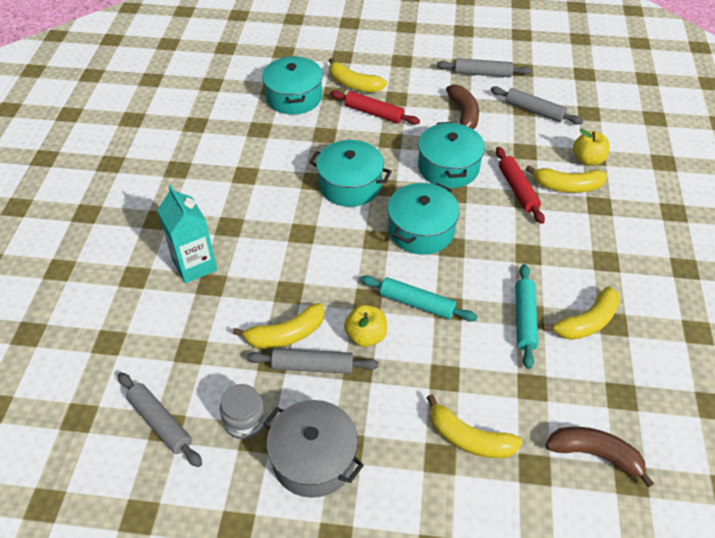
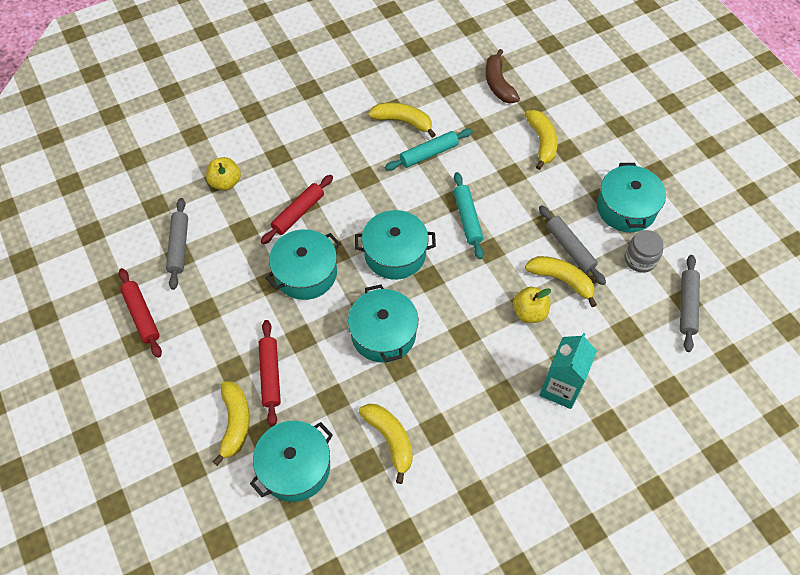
camera: 125 degrees left, 10 degrees up
grey pot [263,400,364,498] -> turquoise pot [597,163,666,232]
yellow apple [344,305,387,347] -> yellow apple moved to [513,287,551,323]
grey rolling pin [437,58,531,77] -> red rolling pin [119,268,162,358]
brown banana [446,84,479,129] -> none
yellow banana [526,165,607,193] -> yellow banana moved to [359,404,413,484]

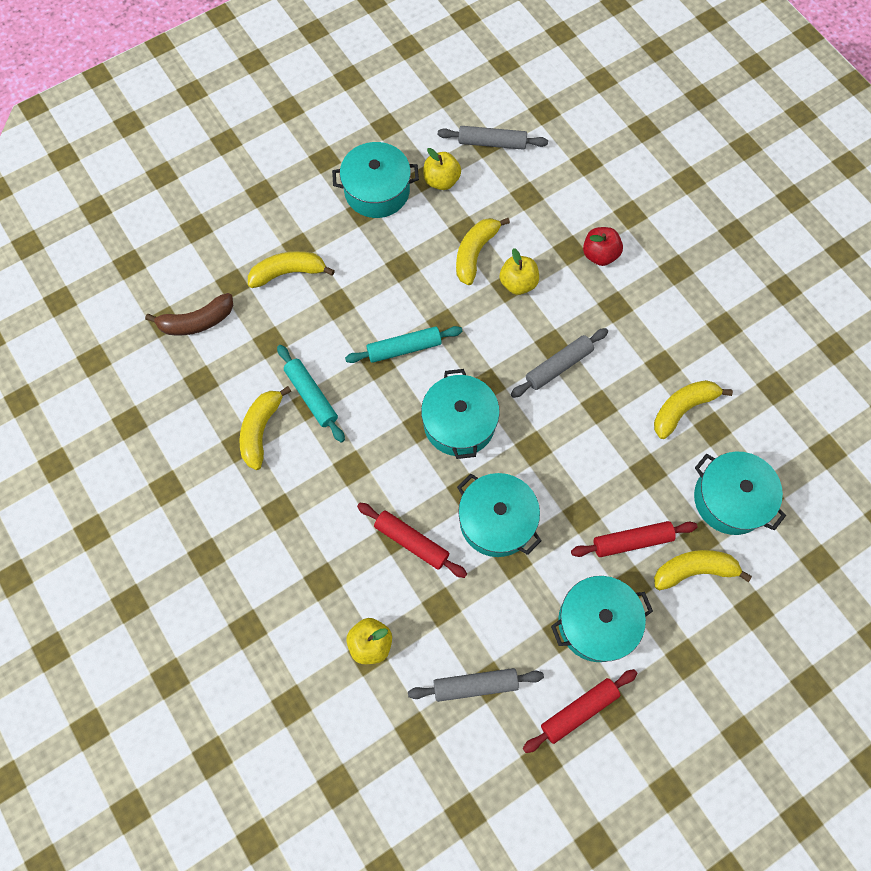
camera: 95 degrees left, 10 degrees up
turquoise pot [348,284,418,363] -> turquoise pot moved to [551,576,653,662]
grey rolling pin [539,205,606,285] -> grey rolling pin moved to [511,328,608,398]
turquoise carton [539,333,597,409] -> red apple [583,227,623,266]
grey jar [625,230,663,273] -> yellow apple [424,148,461,190]

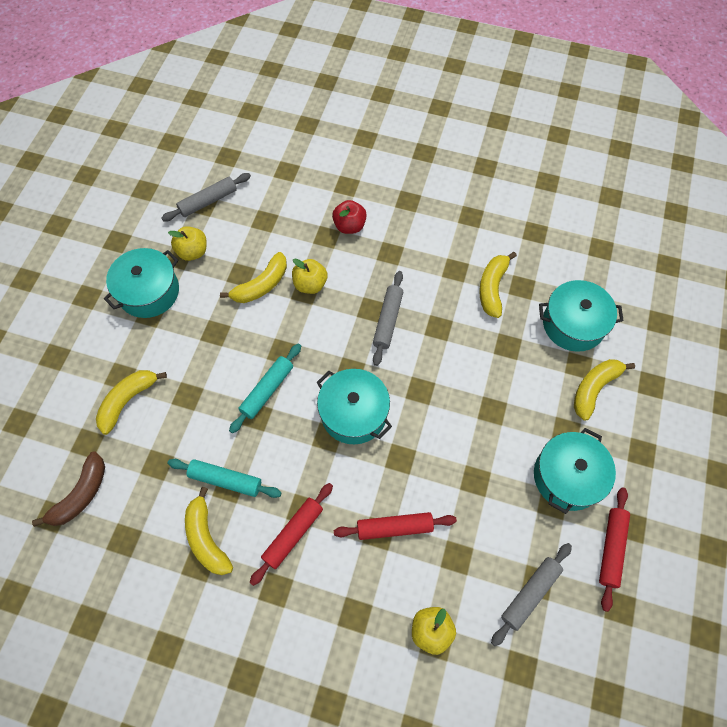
camera: 40 degrees left, 5 degrees down
yellow banana [456,218,510,285] -> yellow banana turned 120 degrees counterclockwise [220,252,287,303]
turquoise pot [457,473,541,557] -> none
red rolling pin [571,521,697,557] -> red rolling pin moved to [250,483,333,586]

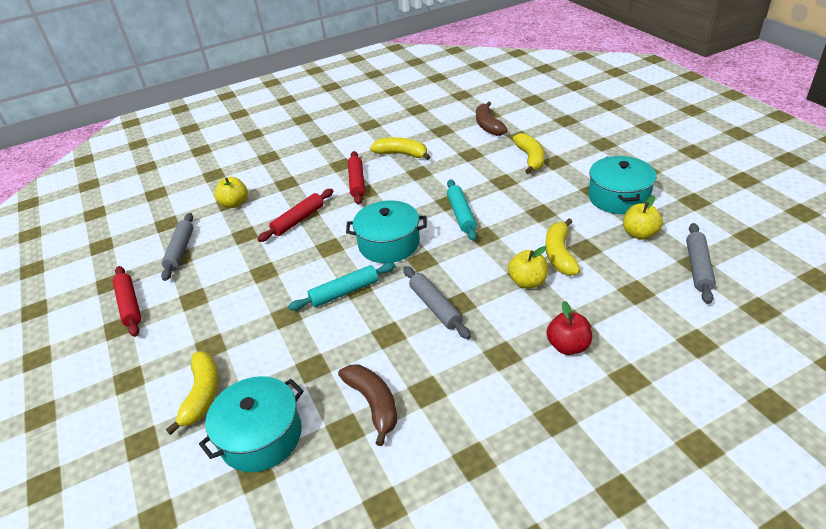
camera: 140 degrees right, 25 degrees down
turquoise rolling pin [167,459,282,498] -> turquoise rolling pin moved to [288,262,395,311]
yellow banana [479,252,517,318] -> brown banana [338,364,397,446]
turquoise pot [534,428,616,514] -> none

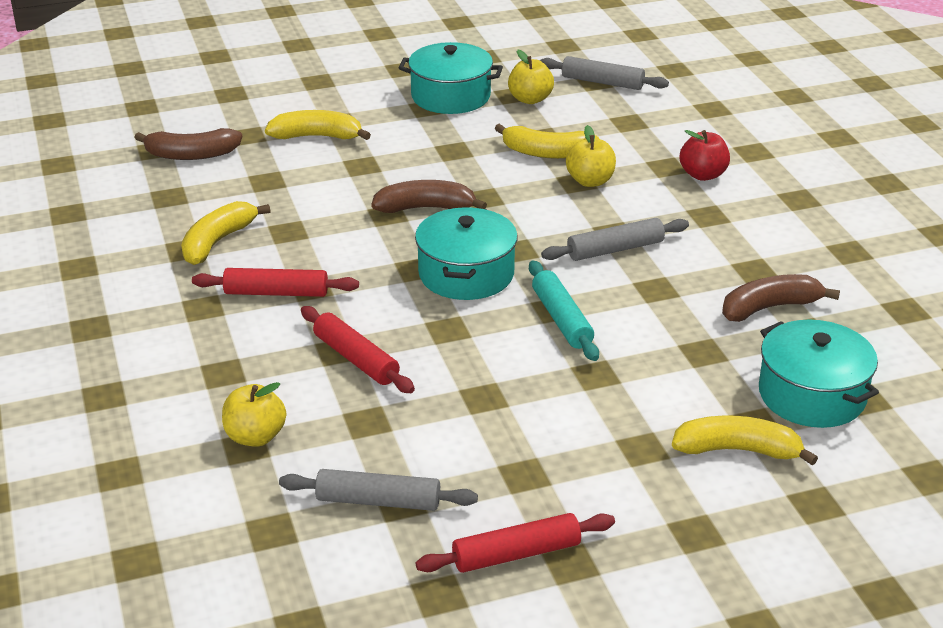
camera: 85 degrees left, 5 degrees down
turquoise rolling pin [447,179,477,241] -> brown banana [371,180,487,213]

